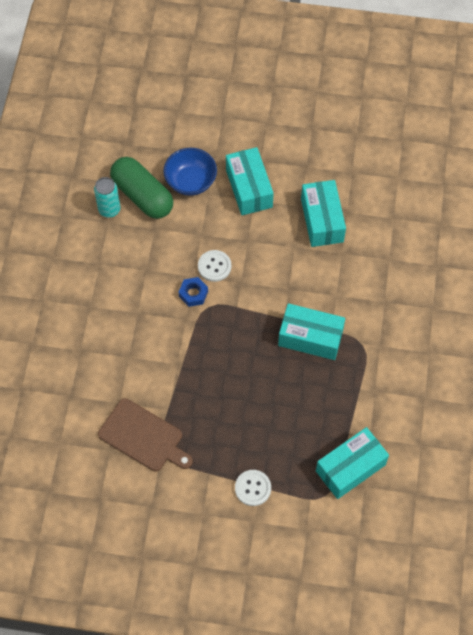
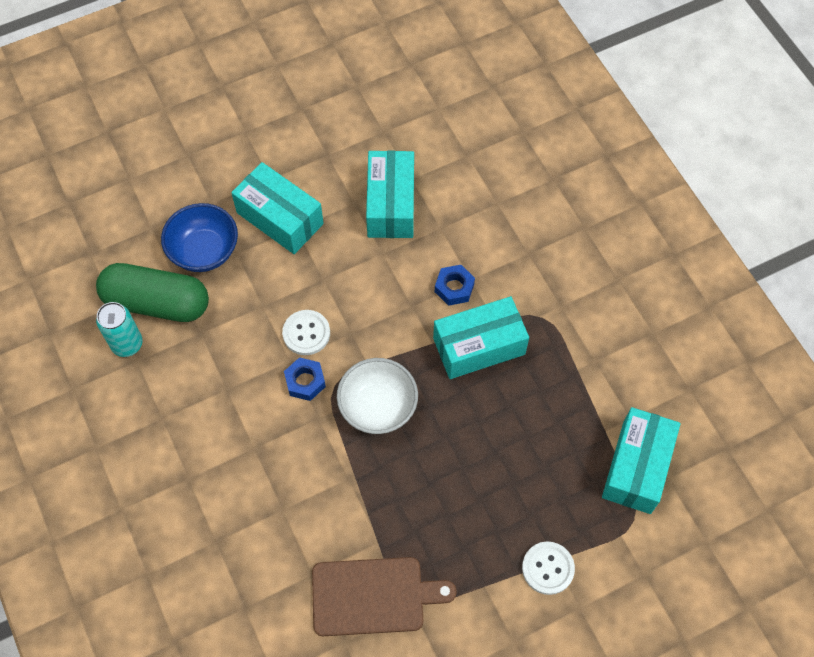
camera: 35 degrees left, 0 degrees up
turquoise box [301,180,346,247] -> turquoise box turned 45 degrees clockwise [366,150,414,238]
none -> white bowl [337,358,418,434]
none -> blue nut [435,265,475,306]

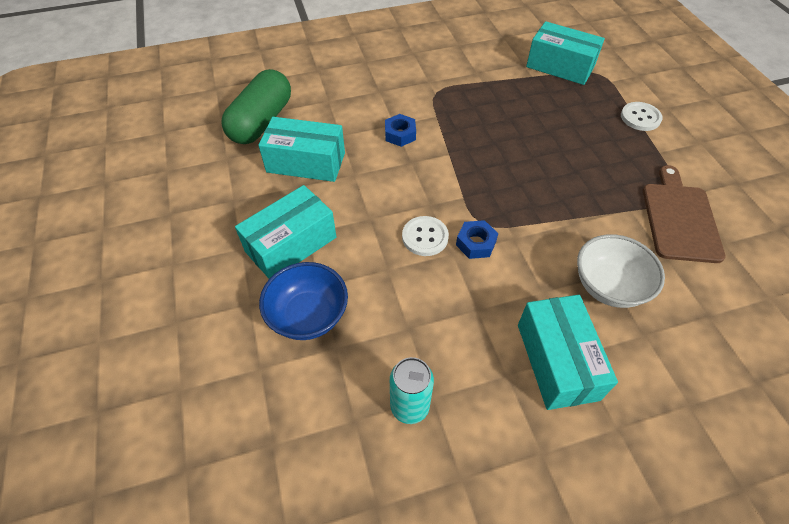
camera: 80 degrees left, 10 degrees down
green capsule [96,263,209,322] -> green capsule moved to [221,69,291,144]
white bowl [337,358,418,434] -> white bowl moved to [577,234,665,308]
turquoise box [433,296,529,379] -> turquoise box moved to [518,295,618,410]

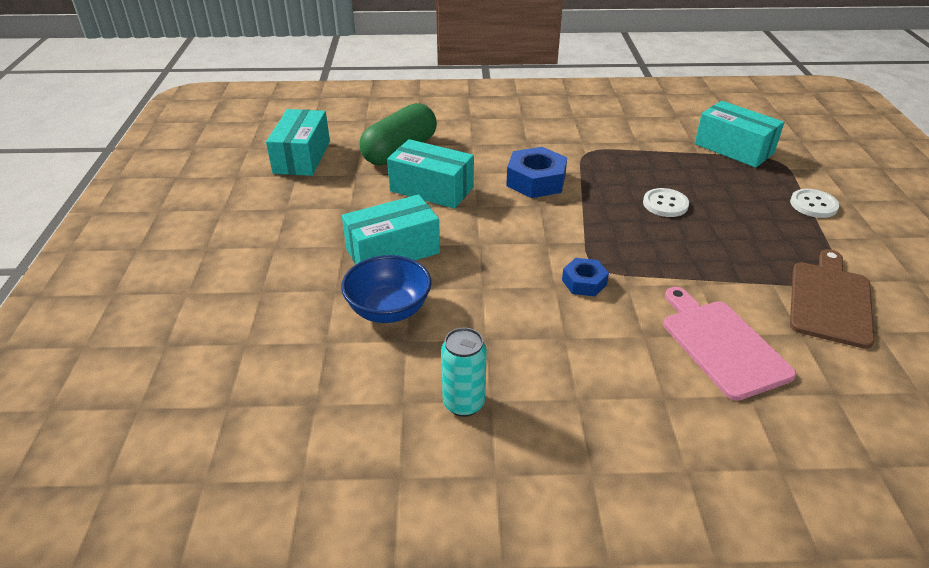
camera: 15 degrees right, 15 degrees down
blue nut [385,114,416,147] -> blue nut [506,147,567,198], size x1.71
white button [402,216,449,256] -> white button moved to [643,188,689,217]
turquoise box [518,295,618,410] -> turquoise box moved to [266,109,330,176]
white bowl [577,234,665,308] -> pink cutting board [663,287,796,401]

